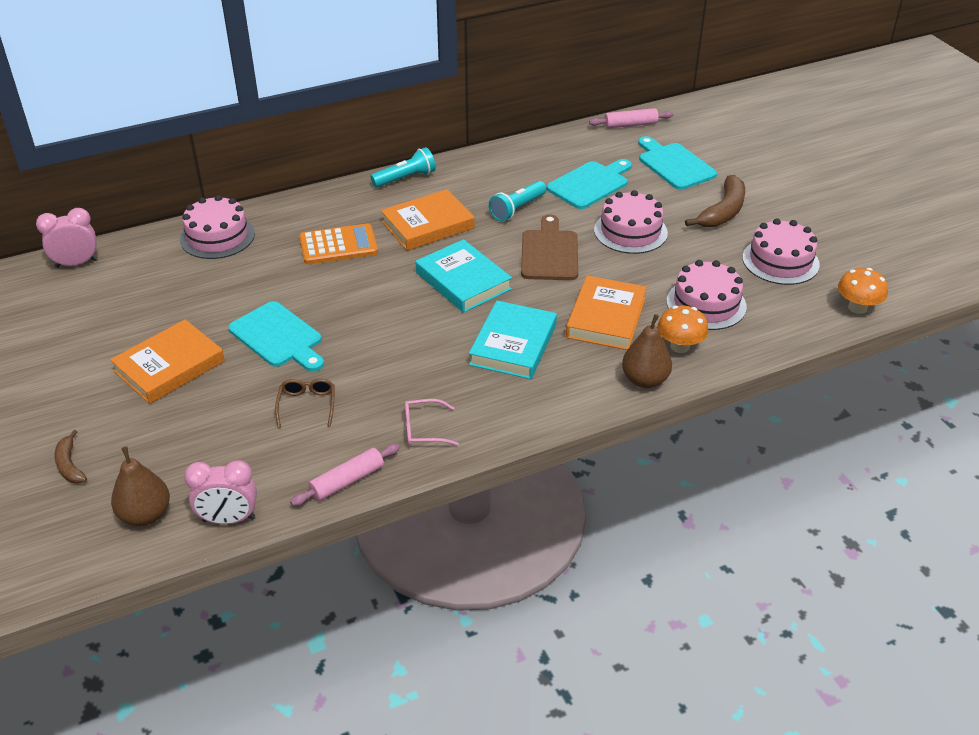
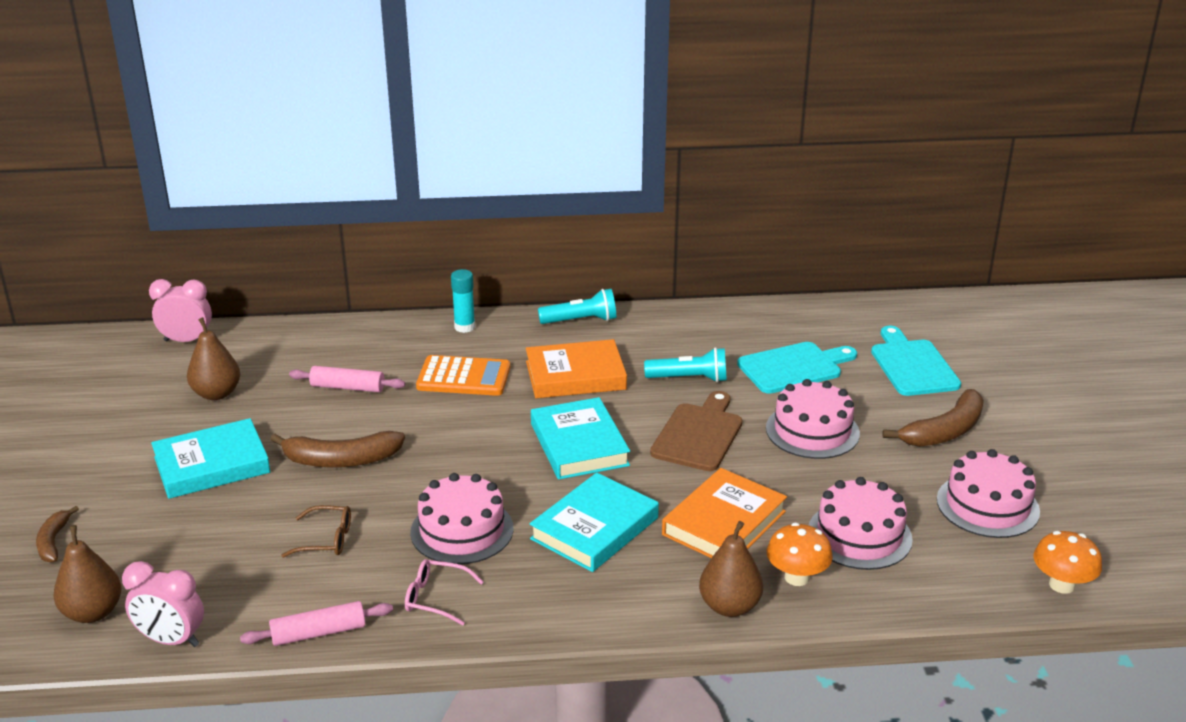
camera: 20 degrees right, 10 degrees down
orange book [110,319,225,404] -> turquoise book [151,418,270,499]
pink cake [180,195,255,259] -> pink cake moved to [410,473,514,564]
turquoise cutting board [228,301,324,372] -> brown banana [270,431,405,468]
brown glasses [275,379,335,428] -> brown glasses turned 75 degrees clockwise [281,505,351,558]
turquoise flashlight [489,181,546,221] -> turquoise flashlight turned 150 degrees counterclockwise [644,347,727,382]
pink rolling pin [589,108,673,128] -> pink rolling pin moved to [289,366,405,392]
none -> brown pear [187,317,240,400]
none -> turquoise glue stick [451,269,475,333]

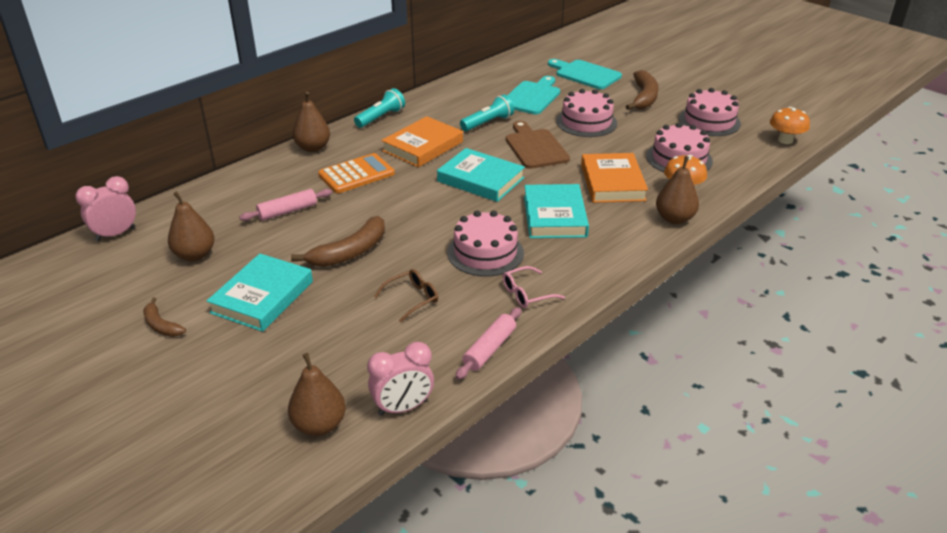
camera: 40 degrees left, 5 degrees up
brown banana [36,506,79,562] -> brown banana moved to [143,297,186,337]
turquoise glue stick [451,269,475,333] -> brown pear [293,91,330,152]

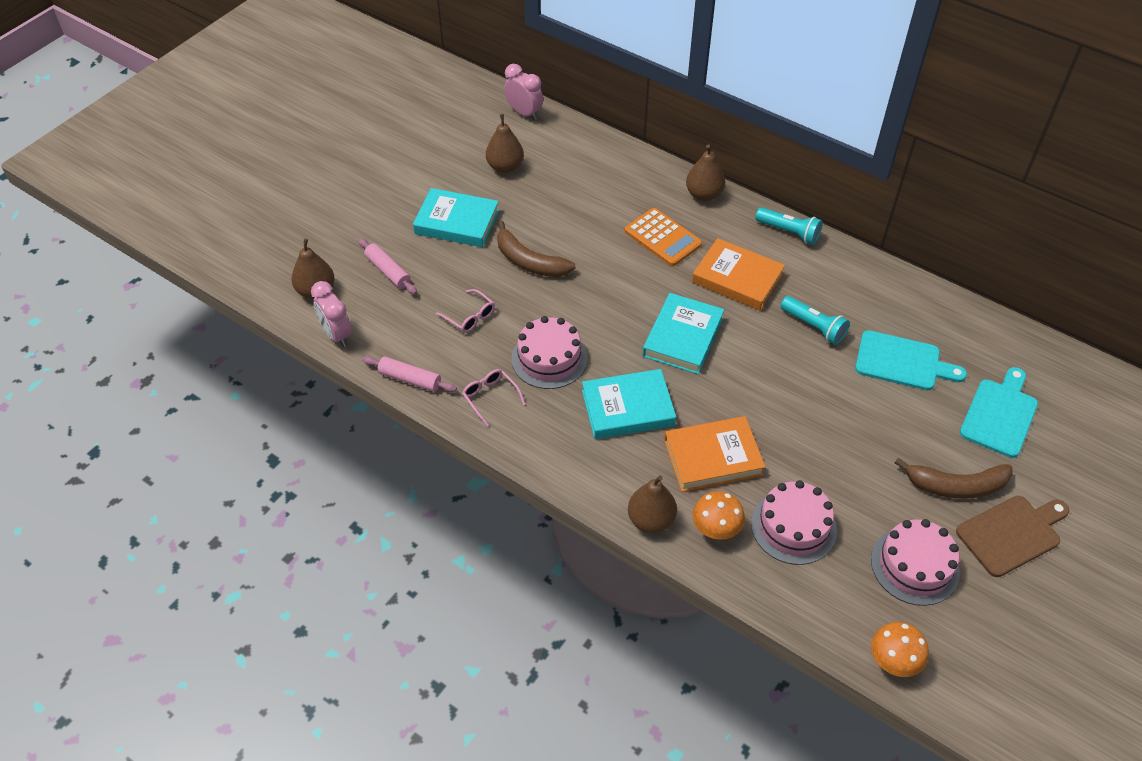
camera: 80 degrees right, 15 degrees up
brown banana [143,297,186,337] -> none
pink rolling pin [239,189,332,221] -> pink rolling pin moved to [358,238,417,295]
brown glasses [374,269,438,323] -> pink glasses [436,289,495,333]
brown cutting board [506,121,570,169] -> brown cutting board moved to [956,496,1069,577]
pink cake [556,89,617,137] -> none

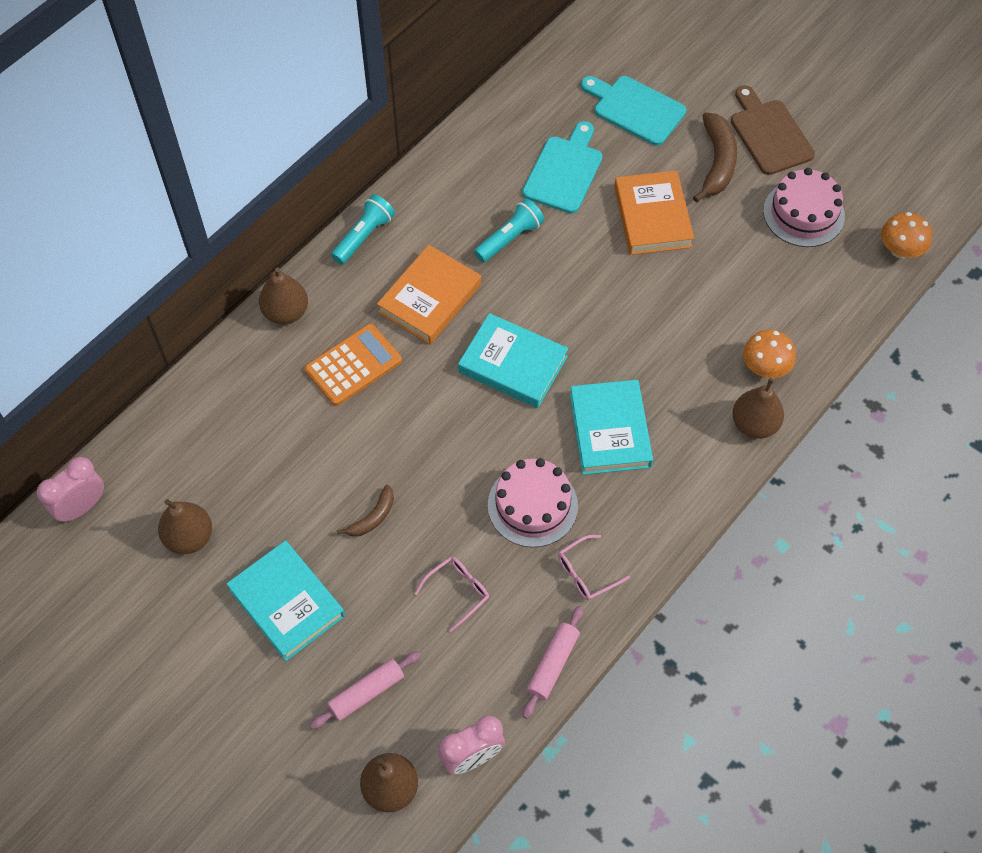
camera: 85 degrees left, 10 degrees up
turquoise book [413,188,499,247] -> turquoise book turned 60 degrees counterclockwise [226,541,345,661]
brown banana [497,221,576,277] -> brown banana [336,485,394,537], size x0.57
orange book [664,416,766,492] -> orange book moved to [614,170,694,255]
pink cake [751,480,837,565] -> none

